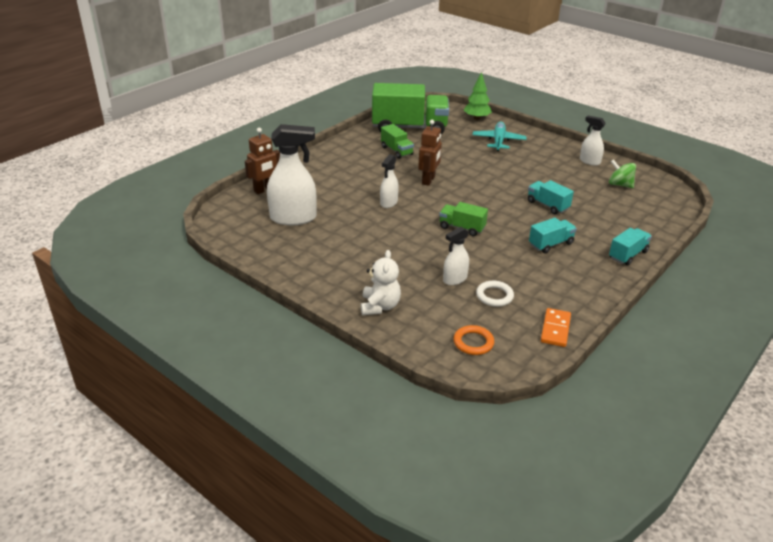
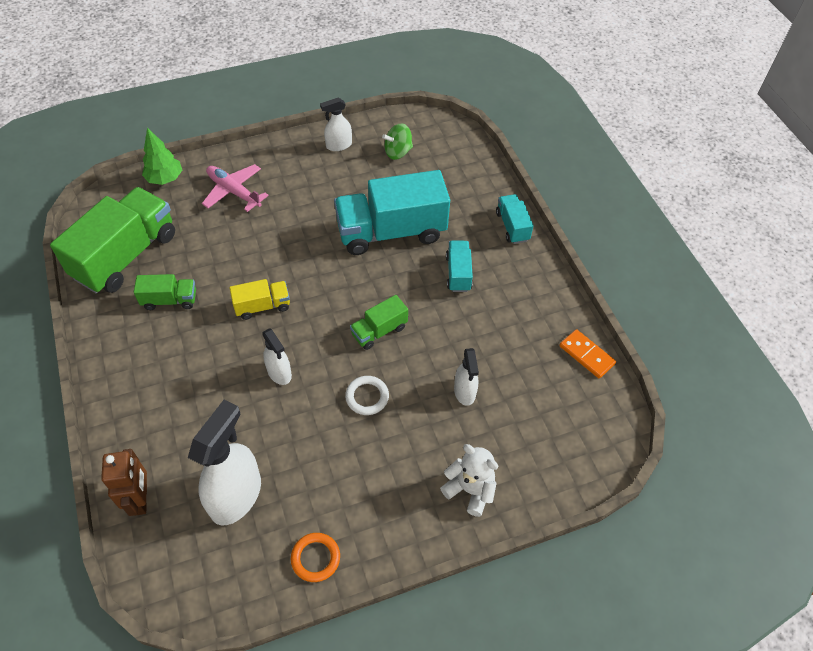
camera: 60 degrees left, 20 degrees up
brown robot [418,120,442,186] -> yellow truck [230,279,290,320]
orange ring [454,325,494,355] -> orange ring moved to [291,533,340,582]
turquoise plane [473,121,527,151] -> pink plane [202,164,269,212]
white ring [476,281,514,307] -> white ring moved to [345,376,389,415]
turquoise truck [528,180,574,214] -> turquoise truck [334,170,450,255], size x2.08

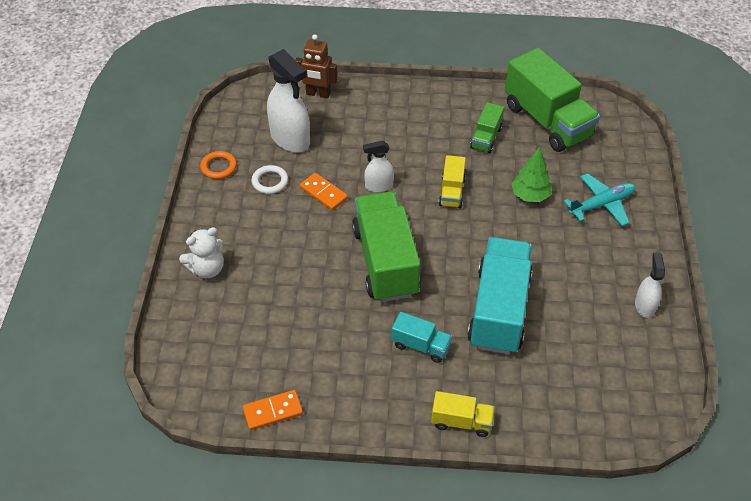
camera: 115 degrees right, 5 degrees down
green tree [142,128,182,185] -> green tree moved to [511,147,552,202]
pink plane [202,164,269,212] -> turquoise plane [563,173,635,226]
white ring [345,376,389,415] -> white ring moved to [251,165,288,194]
green truck [350,295,408,350] -> green truck [352,192,420,302], size x2.08
green spinning top [382,123,413,160] -> none
white spray bottle [454,348,479,406] -> none
turquoise truck [496,194,534,244] -> yellow truck [431,391,495,437]
none -> orange domino [300,173,348,211]

